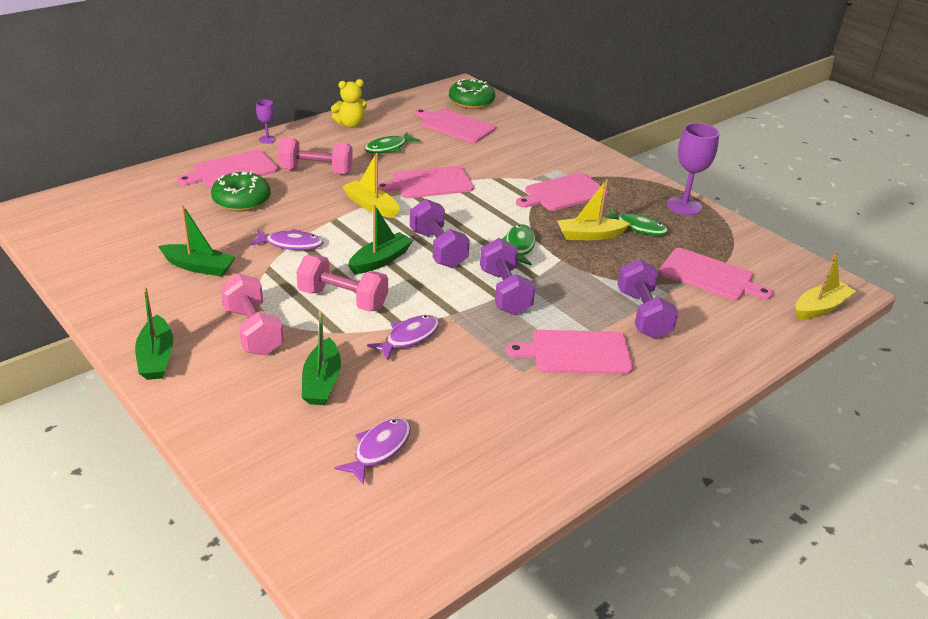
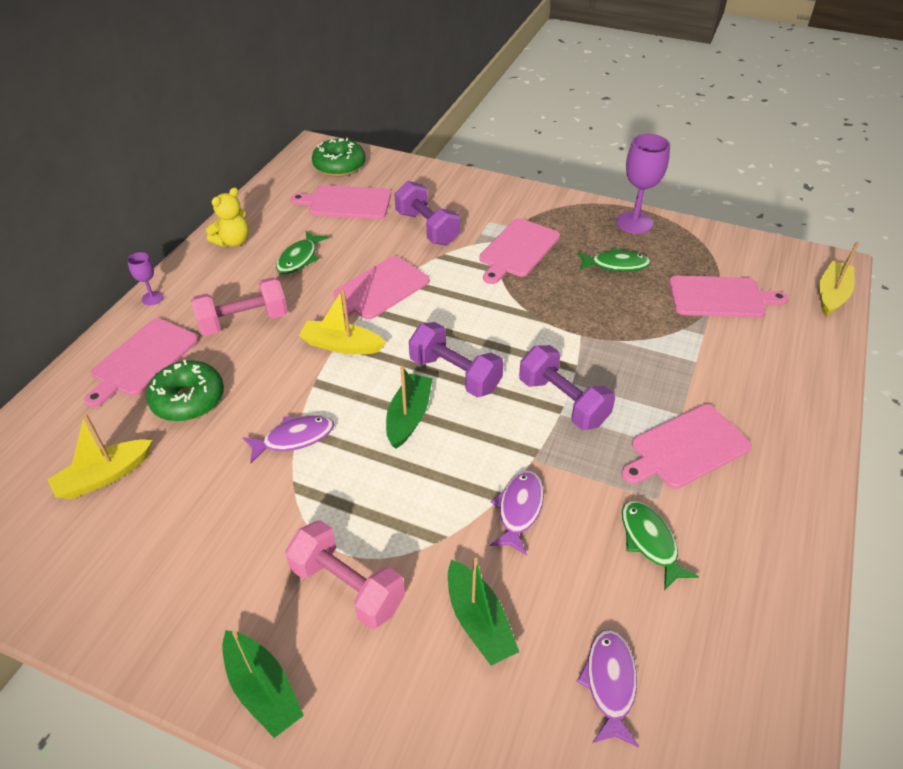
camera: 25 degrees left, 10 degrees up
green boat [158,205,236,276] -> none
pink dumbbell [296,255,388,312] -> none
green fish [502,224,536,266] -> green fish moved to [622,501,699,591]
yellow boat [557,179,631,240] -> yellow boat moved to [47,414,153,499]
purple dumbbell [617,259,678,339] -> purple dumbbell moved to [394,181,460,246]

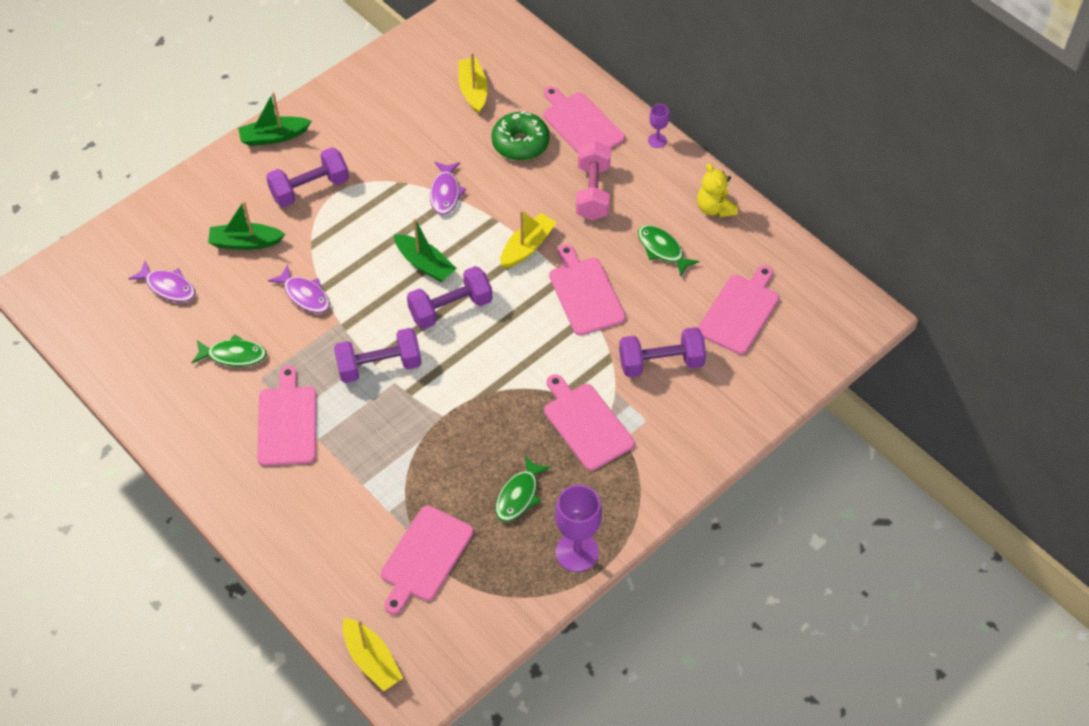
camera: 115 degrees right, 10 degrees up
pink dumbbell [285,520,405,629] -> purple dumbbell [266,147,349,207]
green donut [312,138,366,177] -> none

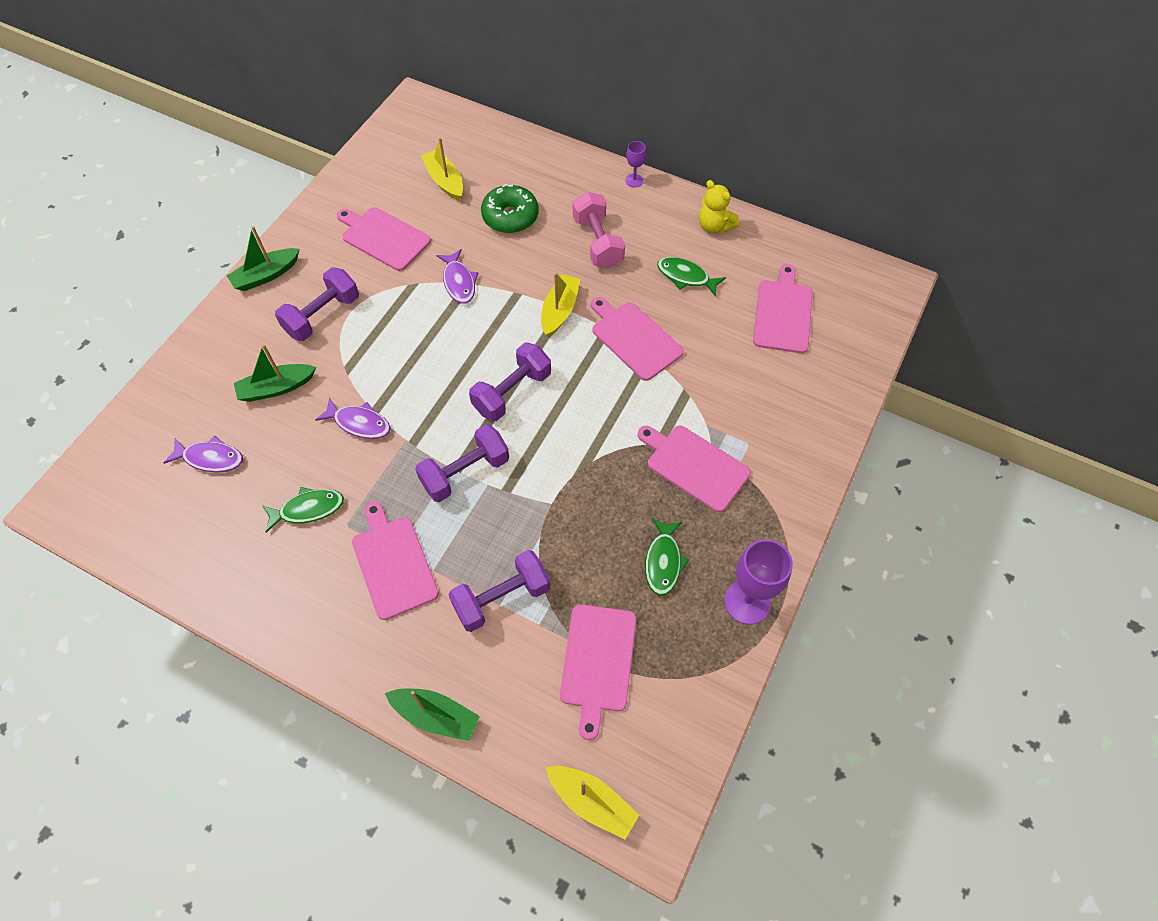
camera: 20 degrees left, 5 degrees up
green boat [394,218,457,282] -> green boat moved to [385,689,480,741]
pink cutting board [543,86,625,153] -> pink cutting board moved to [337,207,431,271]
purple dumbbell [619,327,706,377] -> purple dumbbell moved to [449,550,550,632]

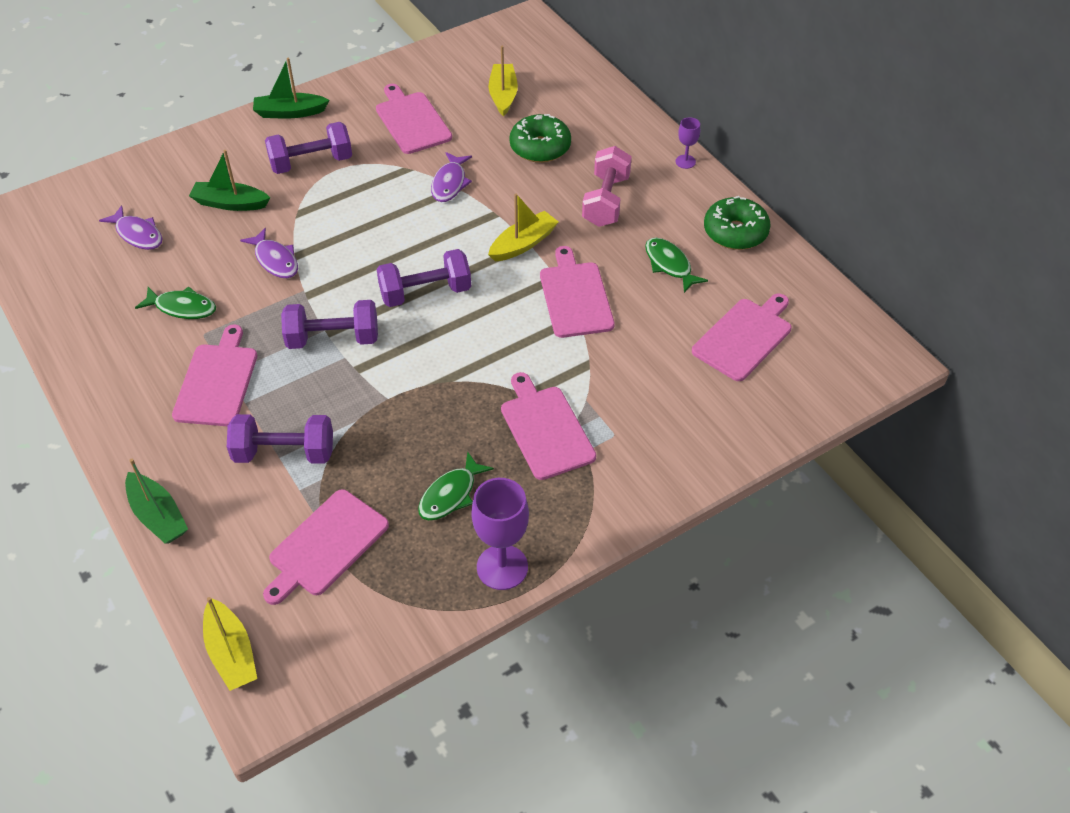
camera: 30 degrees right, 10 degrees down
yellow teddy bear [699,180,739,233] -> green donut [704,196,771,250]

